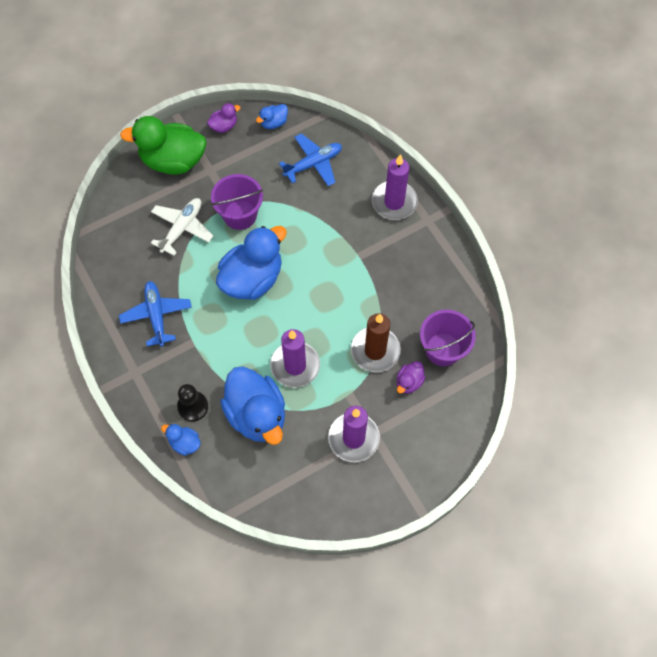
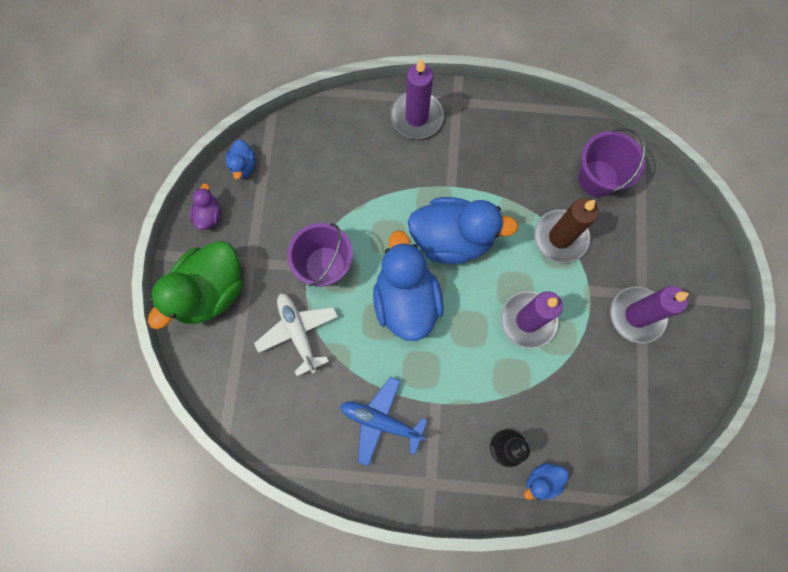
camera: 55 degrees left, 10 degrees up
blue duck [220,366,285,445] -> blue duck moved to [408,197,518,264]
blue plane [279,133,342,186] -> none
purple duck [397,361,426,394] -> none

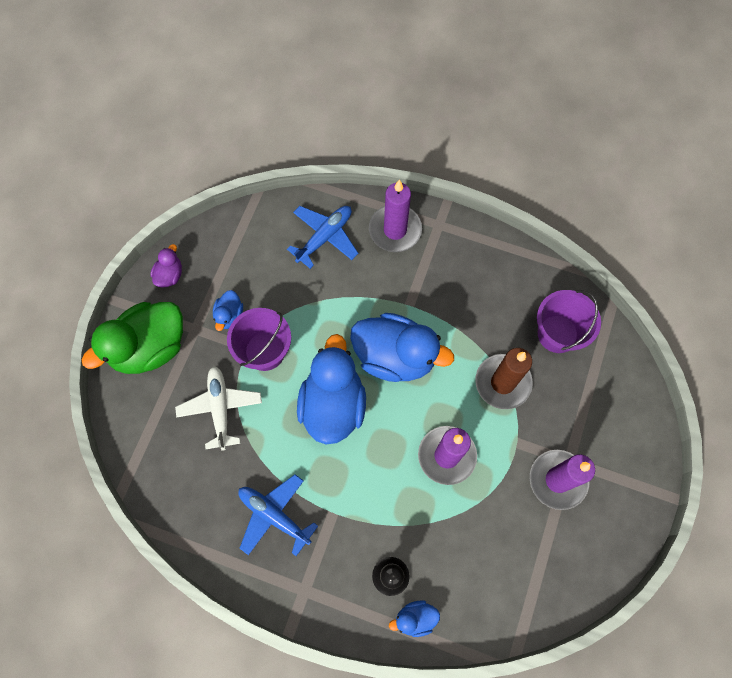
camera: 15 degrees right, 5 degrees down
blue duck [226,139,256,179] -> blue duck moved to [213,290,243,331]
none -> blue plane [287,206,359,269]

